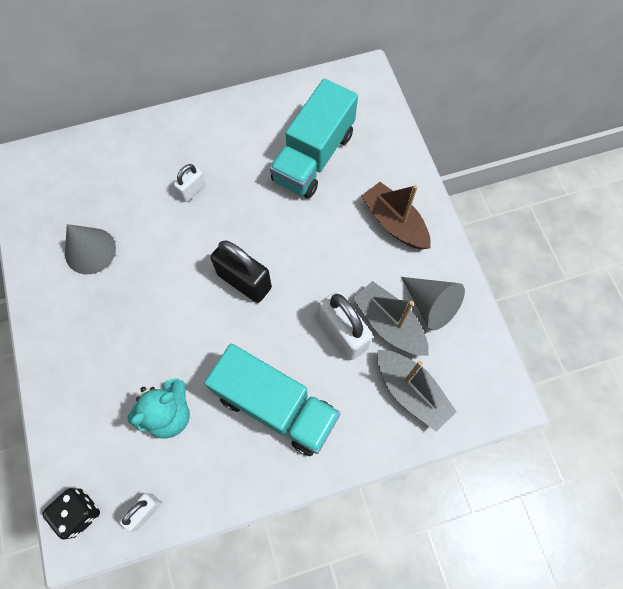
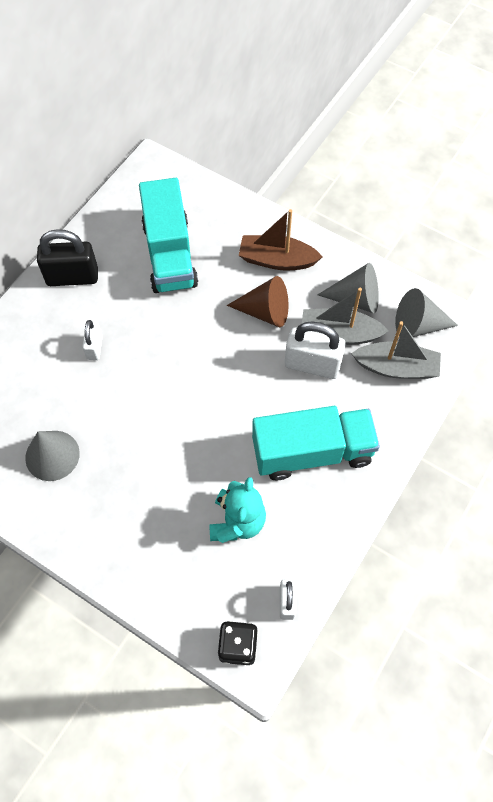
camera: 40 degrees left, 5 degrees down
black padlock [211,240,272,303] -> black padlock moved to [37,229,98,286]
none -> brown cone [227,276,288,327]
none -> grey cone [395,288,458,337]

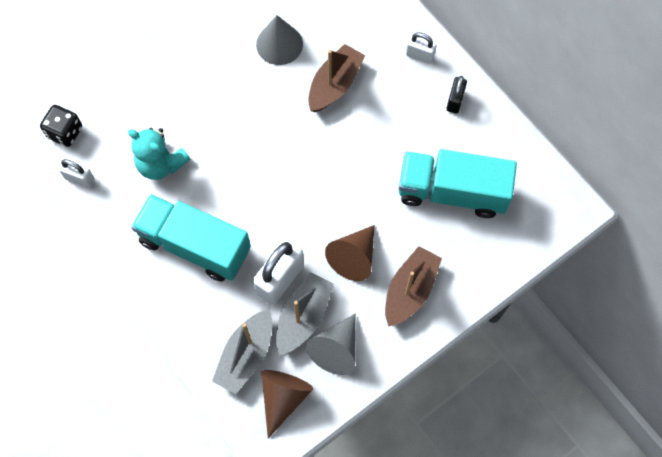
camera: 110 degrees right, 5 degrees up
black padlock [37,229,98,286] -> black padlock [447,76,467,113], size x0.56
white padlock [82,320,103,360] -> white padlock moved to [406,33,436,64]
turquoise truck [252,406,380,480] -> turquoise truck turned 105 degrees clockwise [131,194,251,281]
grey cone [395,288,458,337] -> brown cone [262,370,313,438]
none -> brown boat [308,44,365,112]

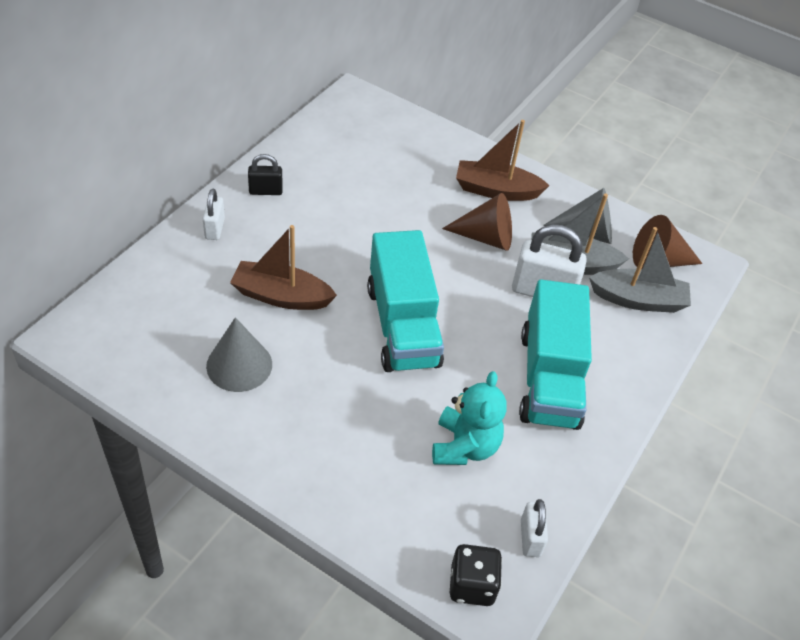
camera: 115 degrees left, 20 degrees down
turquoise truck [399,149,517,218] -> turquoise truck moved to [367,230,444,372]

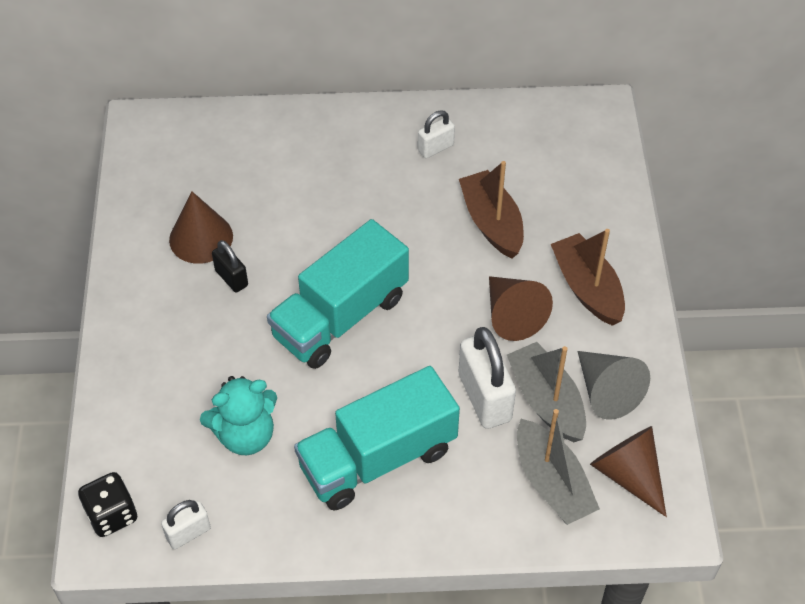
camera: 60 degrees right, 5 degrees up
white padlock [203,189,225,240] -> white padlock moved to [418,110,455,158]
grey cone [206,317,272,392] -> brown cone [169,192,233,264]
brown boat [230,225,337,310] -> brown boat moved to [459,161,524,258]
black padlock [248,154,283,195] -> black padlock moved to [212,240,248,292]

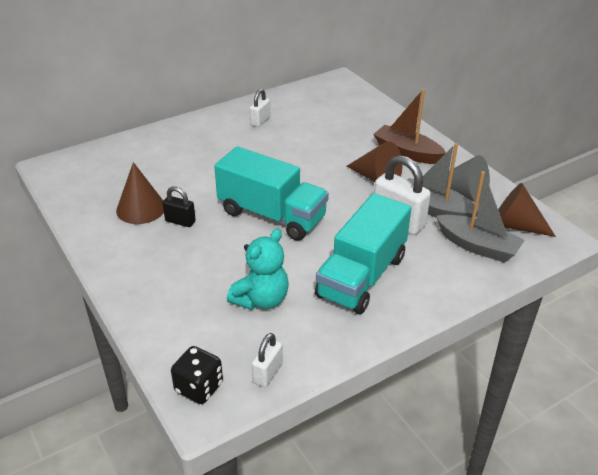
camera: 30 degrees left, 15 degrees down
turquoise truck [267,219,409,369] -> turquoise truck turned 75 degrees counterclockwise [214,146,329,241]
brown boat [459,161,524,258] -> none

